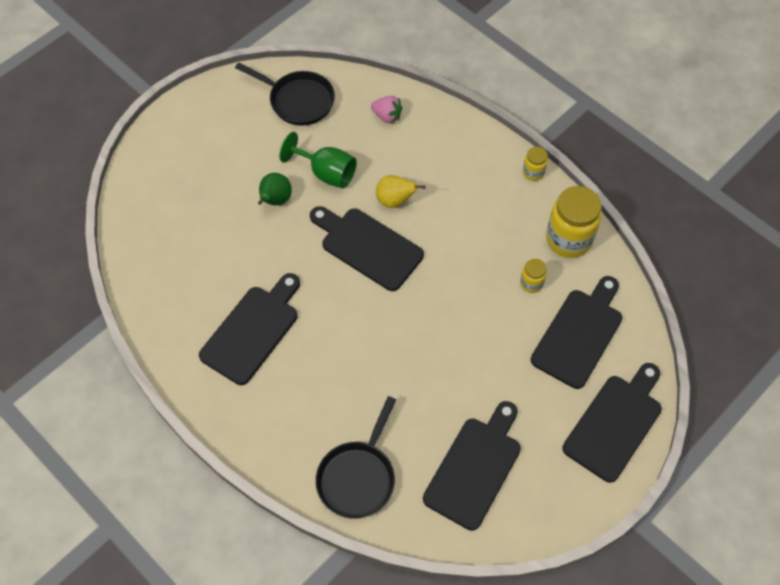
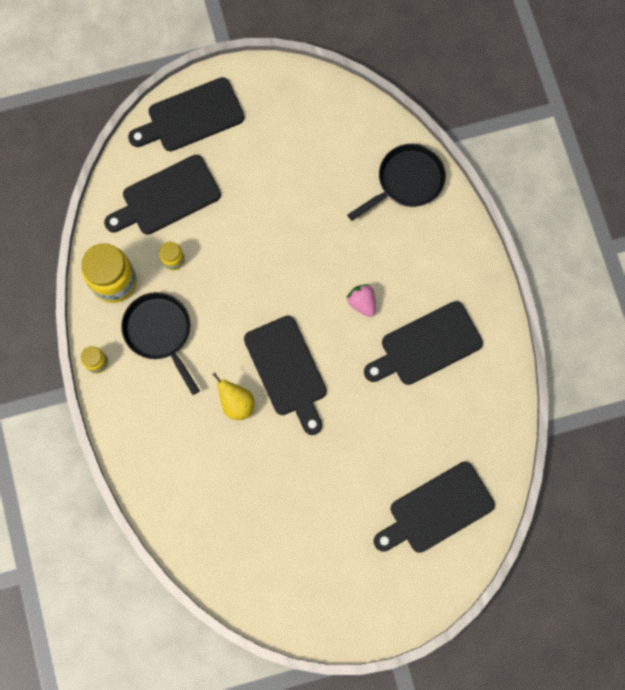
camera: 150 degrees left, 15 degrees up
black pan [235,63,335,126] -> black pan moved to [121,292,200,395]
green pear [258,173,292,205] -> none
green goblet [280,132,357,188] -> none
pink strawberry [371,96,402,124] -> pink strawberry moved to [346,284,376,317]
black cutting board [423,401,521,531] -> black cutting board moved to [374,462,495,553]

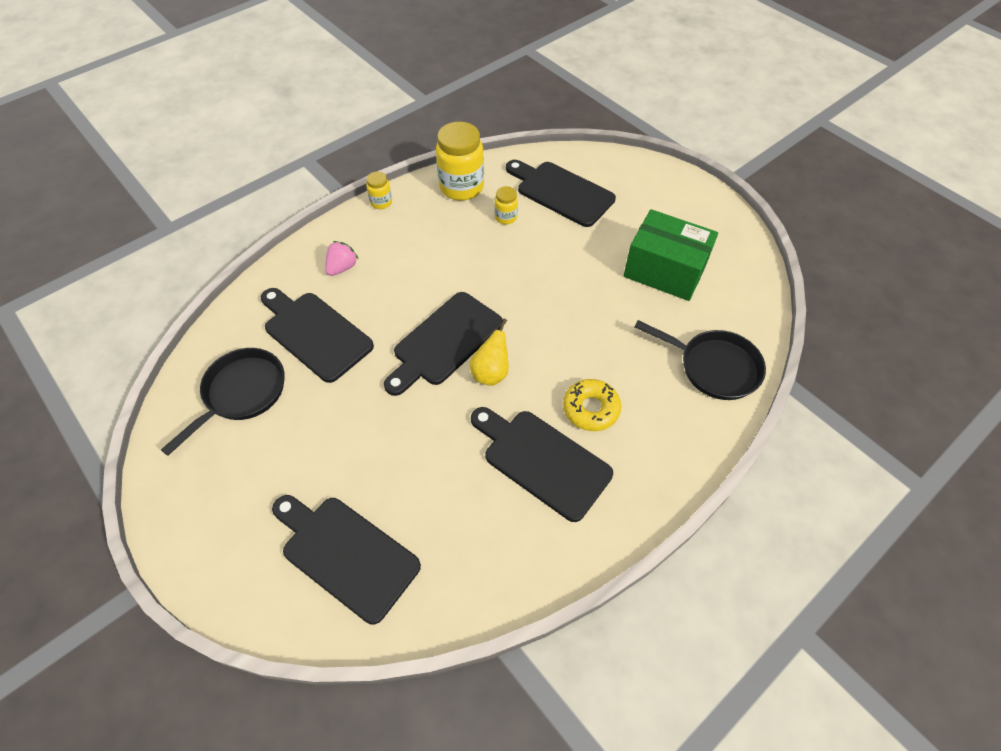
camera: 65 degrees right, 20 degrees down
black pan [121,292,200,395] -> black pan moved to [161,348,285,456]
black cutting board [128,77,245,151] -> black cutting board moved to [261,288,374,383]
yellow pear [213,373,255,420] -> yellow pear moved to [470,319,509,386]
pink strawberry [346,284,376,317] -> pink strawberry moved to [325,241,358,276]
none -> yellow donut [563,379,621,431]
none -> green box [624,209,718,301]

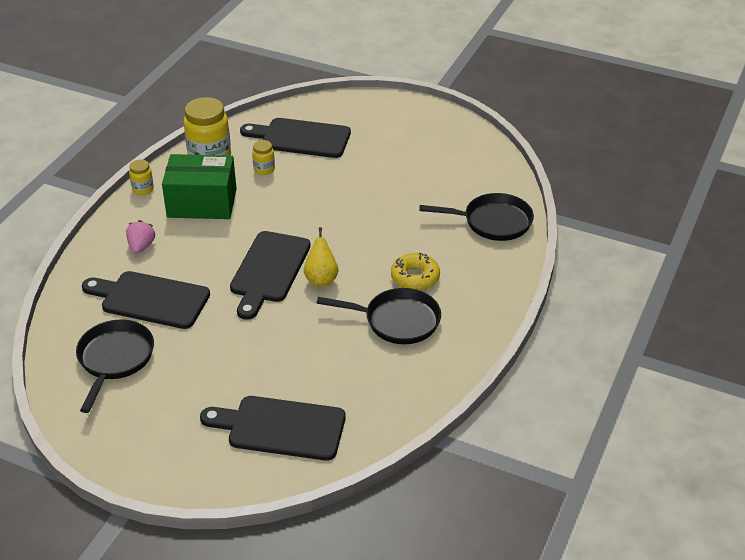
camera: 25 degrees left, 15 degrees down
black cutting board [471,407,613,522] -> black pan [317,288,441,344]
green box [624,209,718,301] -> green box moved to [162,154,237,219]

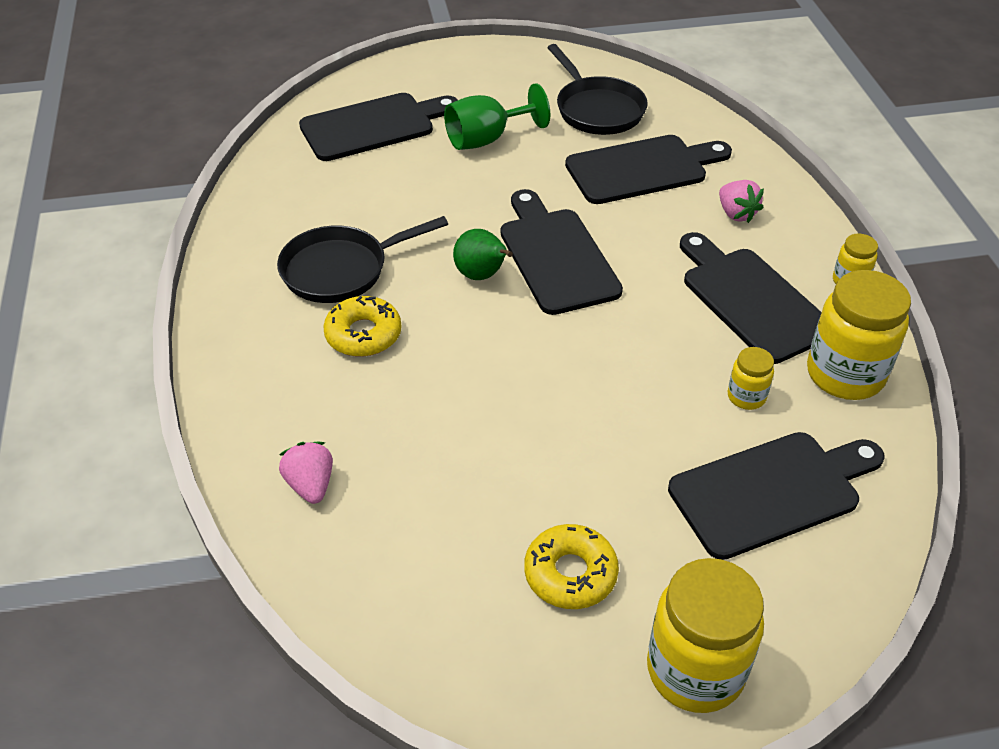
camera: 145 degrees right, 5 degrees up
green box [162,154,237,219] -> black cutting board [680,232,822,364]
yellow pear [304,227,338,286] -> green pear [453,229,513,280]
black pan [419,193,534,241] -> pink strawberry [279,442,333,504]
none -> green goblet [444,83,550,150]
none -> yellow donut [524,524,619,609]
none -> yellow jar [647,558,764,713]

